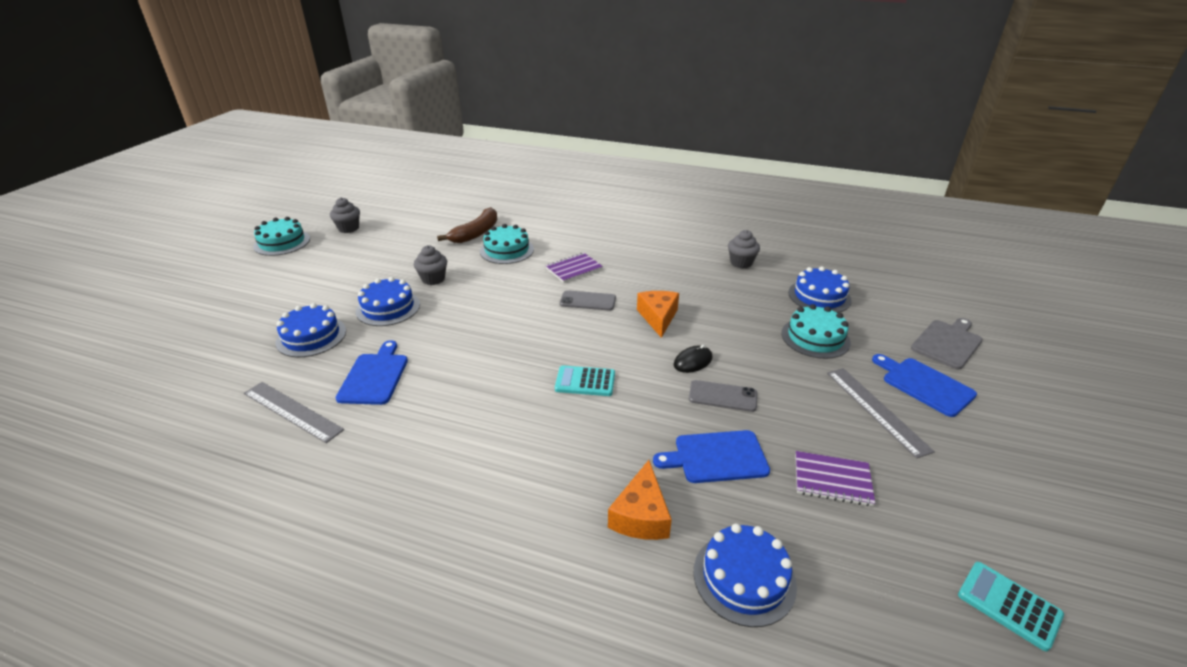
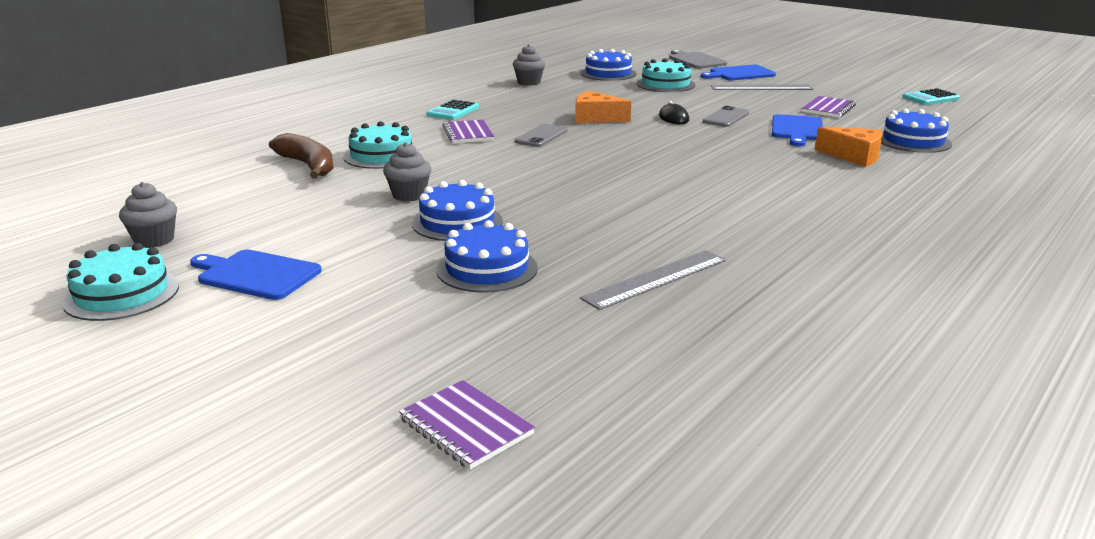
camera: 70 degrees left, 10 degrees down
blue cutting board [336,340,408,405] -> blue cutting board moved to [190,249,322,300]
turquoise calculator [555,365,615,396] -> turquoise calculator moved to [427,99,479,120]
none -> purple notebook [399,380,535,470]

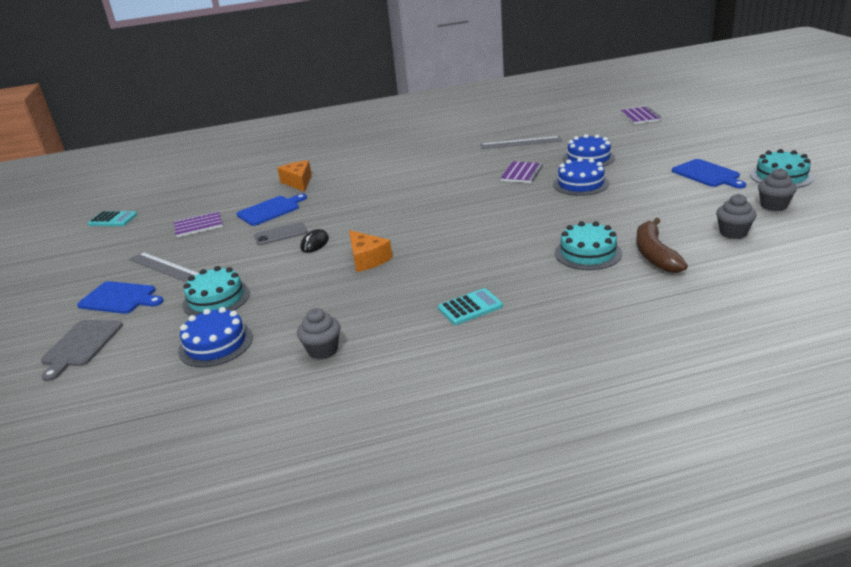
camera: 140 degrees left, 5 degrees up
grey cupcake [383,142,431,201] -> grey cupcake moved to [716,194,757,239]
purple notebook [442,120,494,143] -> purple notebook moved to [500,161,543,183]
grey phone [515,124,568,147] -> none
blue cake [881,108,952,153] -> none

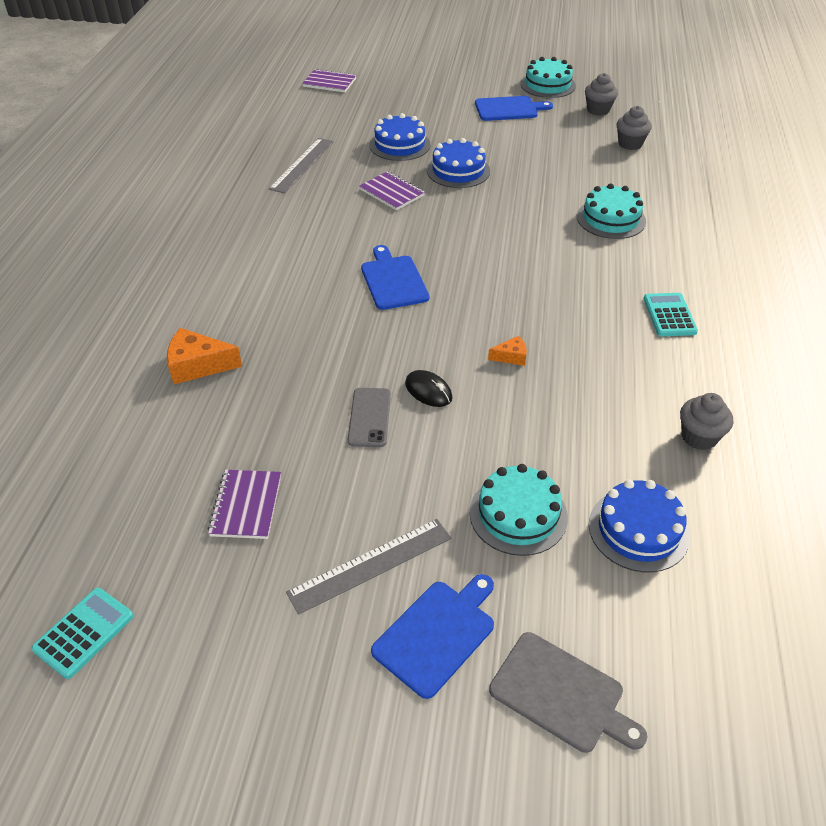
camera: 70 degrees left, 15 degrees up
blue cutting board [237,194,307,226] -> blue cutting board moved to [361,245,429,310]
orange cheese [349,230,393,272] -> orange cheese [488,336,527,366], size x0.55
brown banana [636,218,688,273] -> none

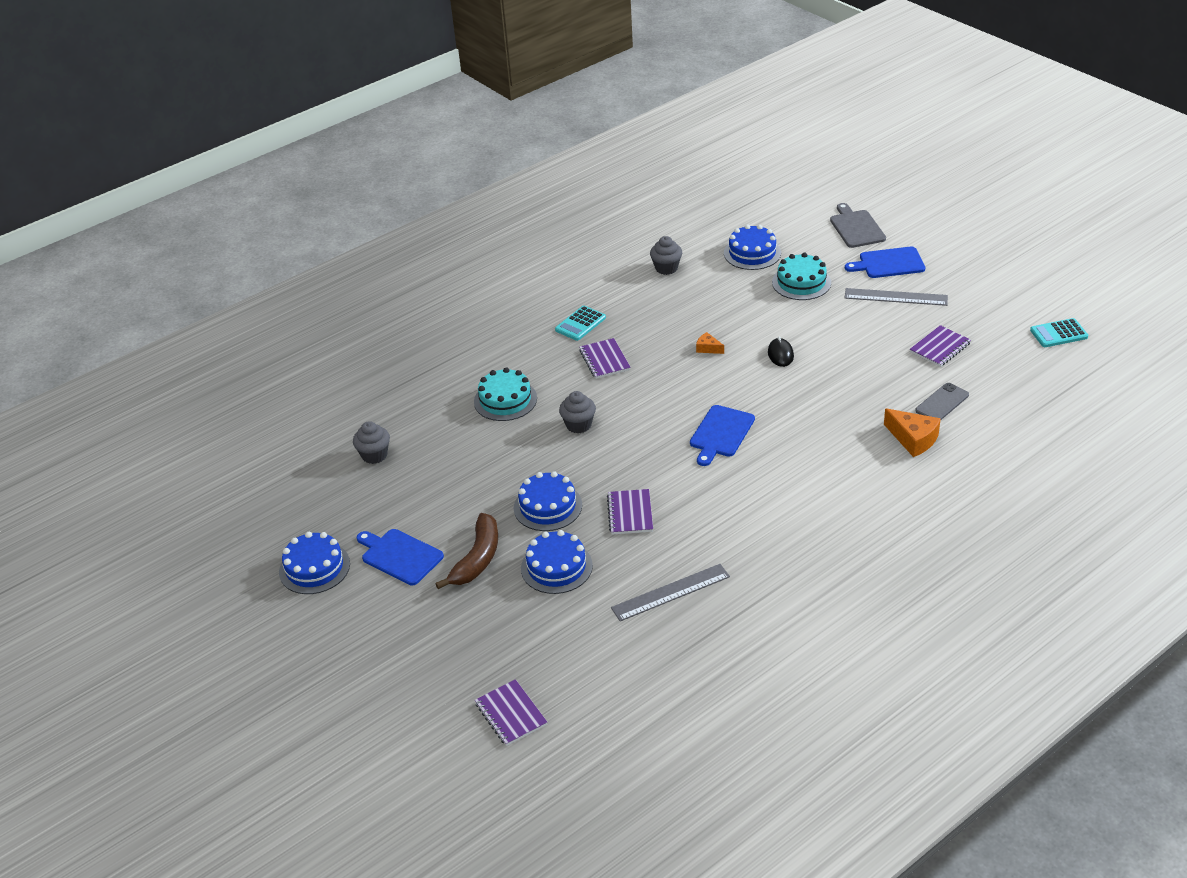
camera: 135 degrees left, 5 degrees down
grey phone [348,388,391,447] -> grey phone moved to [915,383,969,421]
turquoise cake [520,57,576,98] -> blue cake [279,532,350,594]
grey cupcake [585,73,618,116] -> grey cupcake moved to [559,391,596,433]
none -> brown banana [435,513,498,589]
none -> purple notebook [579,338,631,379]

